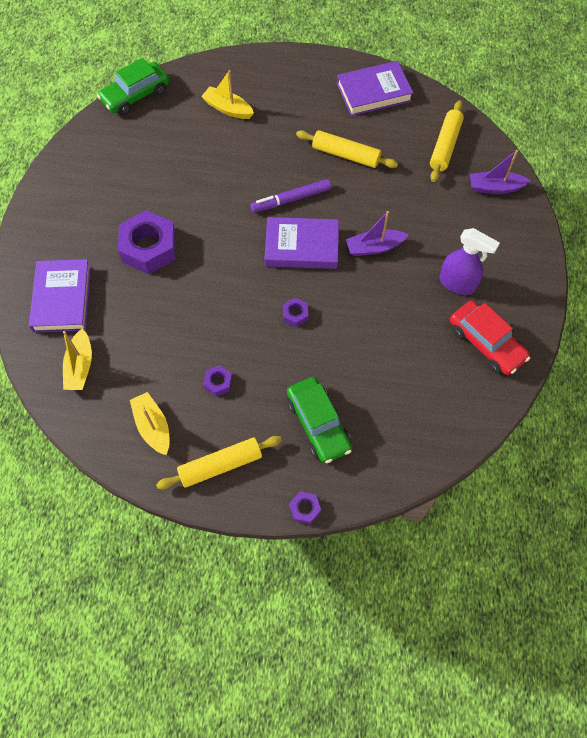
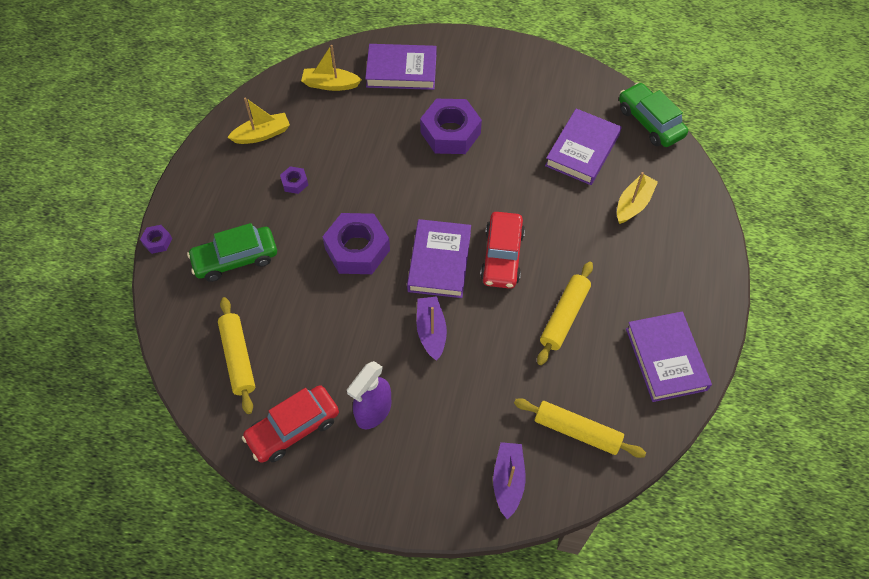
camera: 95 degrees right, 5 degrees down
yellow rolling pin [156,436,282,490] -> yellow rolling pin moved to [218,297,255,414]
purple marker [251,179,331,213] -> red car [480,212,525,289]
purple nut [283,297,309,327] -> purple nut [322,213,390,274], size x2.23
none -> purple book [545,109,622,185]

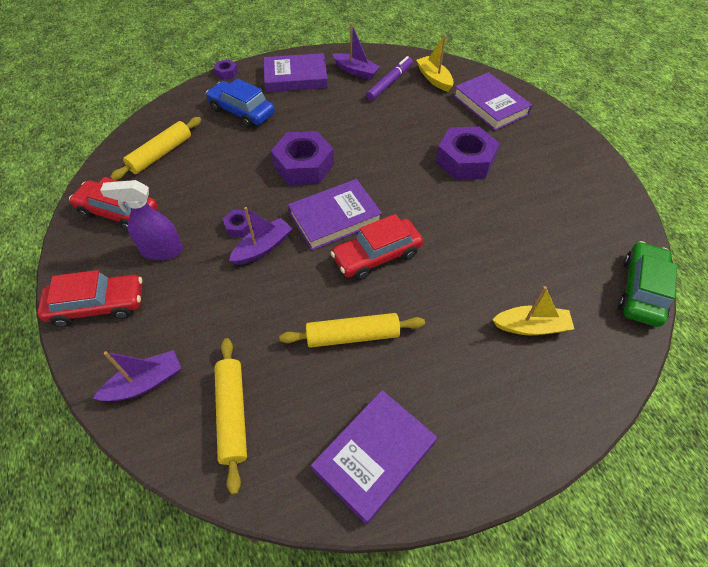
camera: 55 degrees right, 5 degrees down
green car [187,223,277,282] -> blue car [206,78,275,128]
yellow boat [227,97,290,144] -> purple boat [332,22,381,80]
purple nut [280,166,308,194] -> purple nut moved to [223,210,253,237]
purple book [545,109,622,185] -> purple book moved to [264,53,328,92]
none -> red car [37,270,143,327]
none -> purple marker [366,56,413,101]

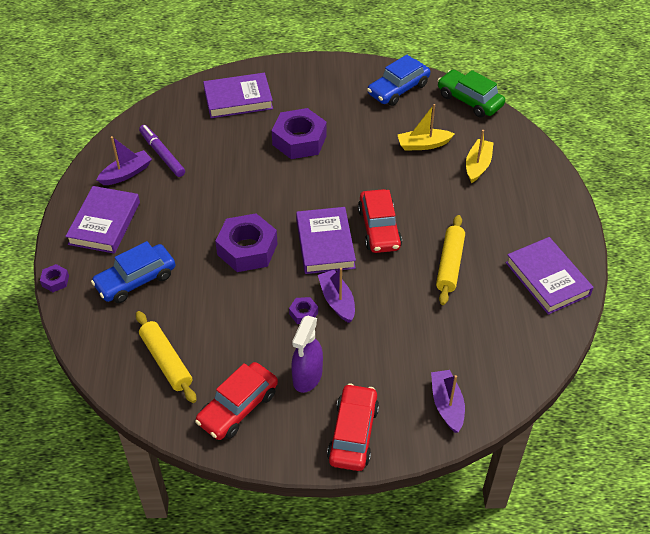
camera: 70 degrees left, 5 degrees down
yellow rolling pin [214,338,247,495] -> none
yellow boat [416,35,454,92] -> yellow boat moved to [398,104,454,151]
none -> blue car [367,55,430,106]

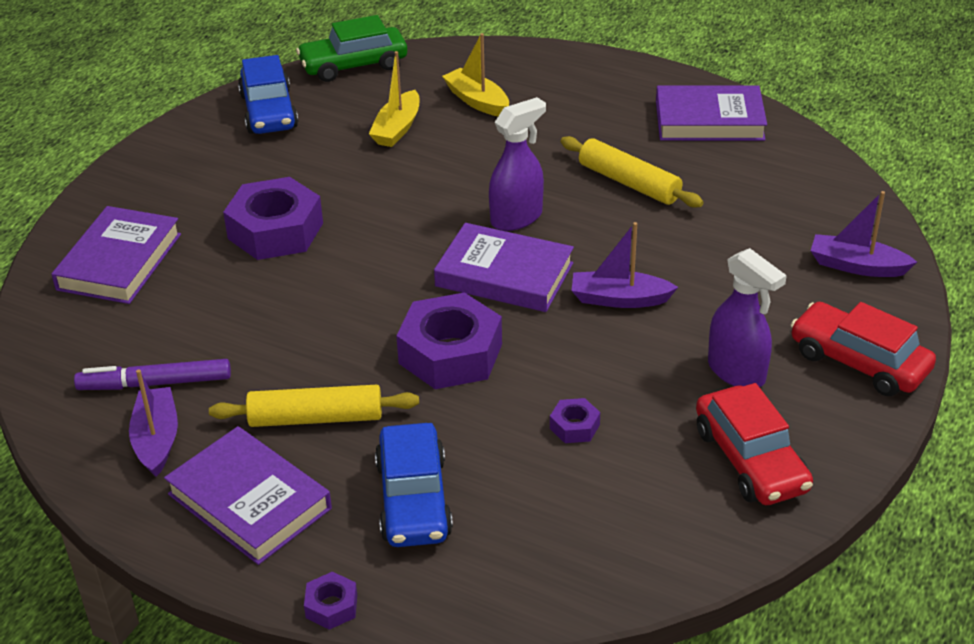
camera: 60 degrees left, 10 degrees down
yellow rolling pin [136,311,197,403] -> yellow rolling pin moved to [209,385,419,427]
purple nut [289,297,318,324] -> purple nut moved to [550,398,600,443]
red car [358,189,402,253] -> purple spray bottle [489,97,546,231]

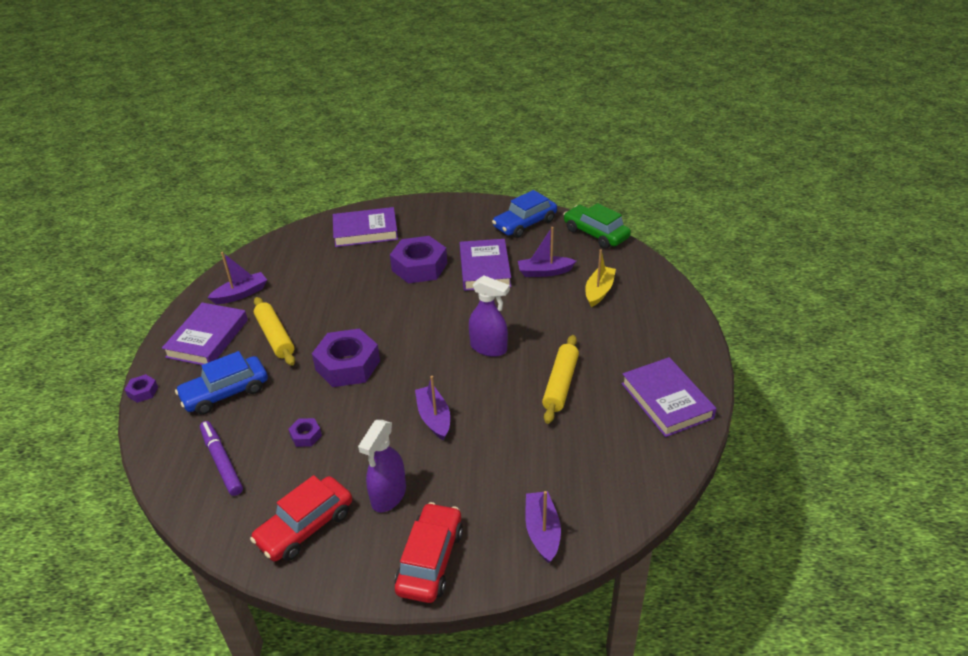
camera: 65 degrees right, 0 degrees up
purple marker [74,359,231,390] -> purple marker moved to [200,421,243,496]
yellow boat [369,51,419,147] -> purple boat [518,227,576,277]
purple book [434,223,574,312] -> purple book moved to [460,239,511,291]

